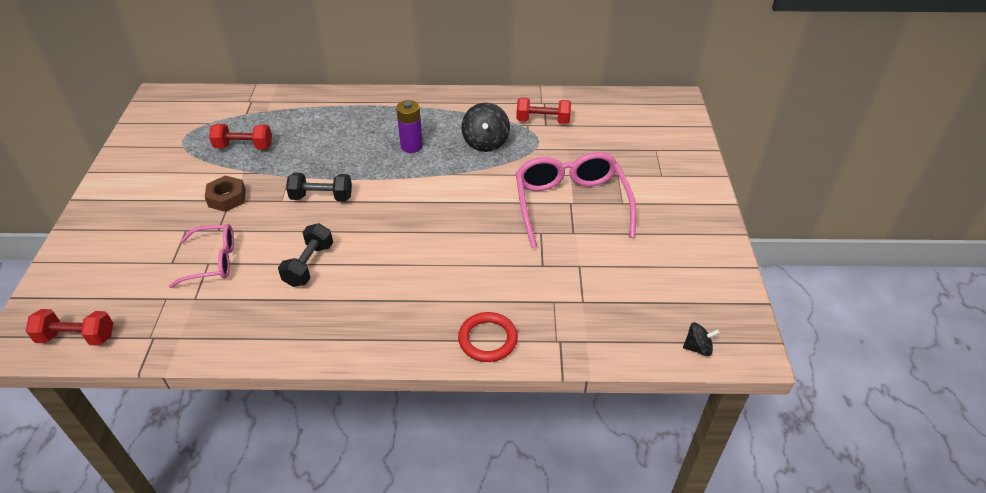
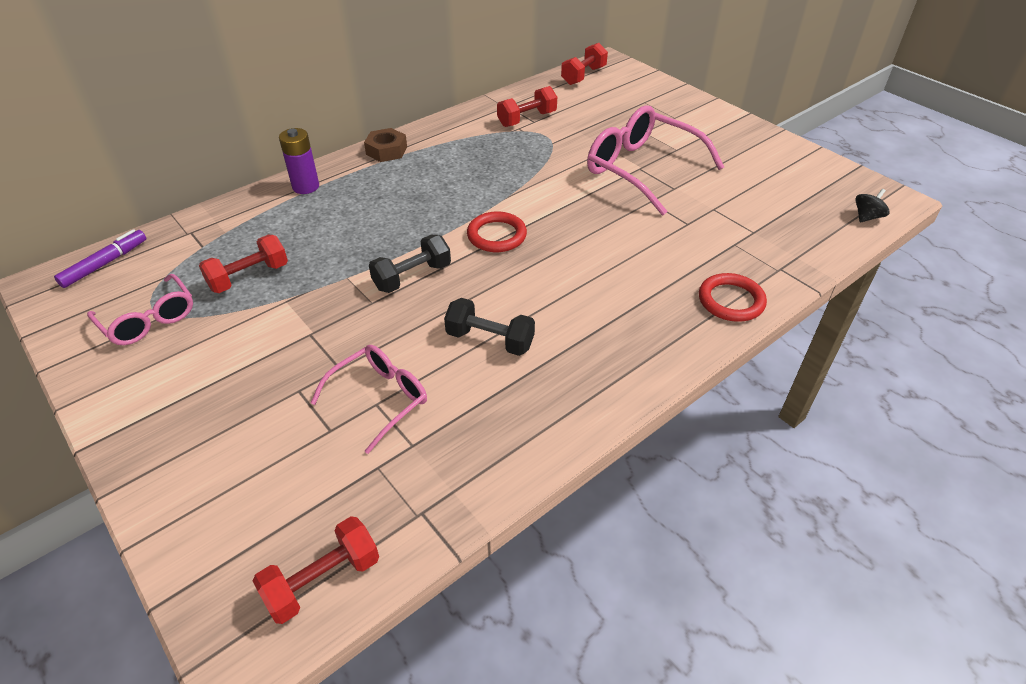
camera: 40 degrees left, 0 degrees up
brown nut [205,175,246,212] -> brown nut moved to [364,128,407,162]
black dumbbell [278,223,333,287] -> black dumbbell turned 45 degrees counterclockwise [444,298,535,356]
purple battery [396,100,423,153] -> purple battery moved to [279,128,319,194]
black spinning top [461,103,510,152] -> none
none -> purple marker [54,229,146,288]
none -> pink glasses [87,274,193,345]
none -> red ring [467,212,527,252]
none -> red dumbbell [561,43,608,85]

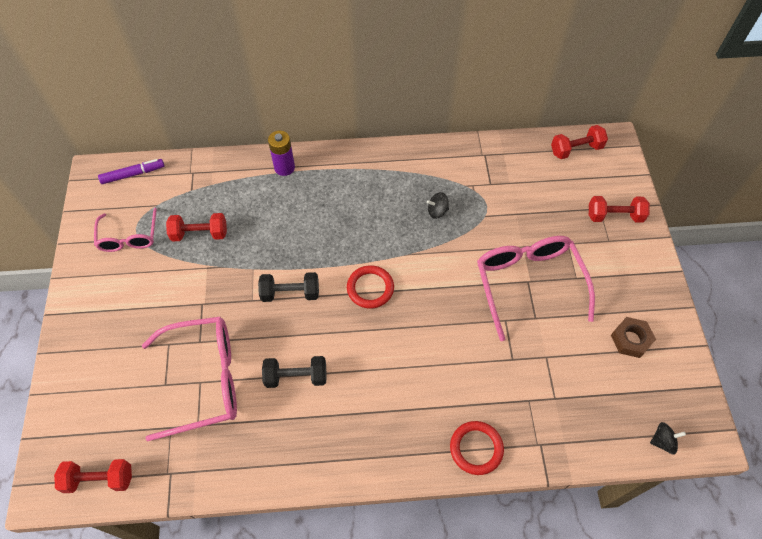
camera: 35 degrees right, 15 degrees up
pink glasses [311,345,427,454] -> pink glasses [142,317,237,441], size x1.69
brown nut [364,128,407,162] -> brown nut moved to [611,317,656,358]
black dumbbell [444,298,535,356] -> black dumbbell turned 60 degrees counterclockwise [262,356,327,388]
red dumbbell [497,86,557,127] -> red dumbbell moved to [589,196,650,223]
none -> black spinning top [427,192,449,219]

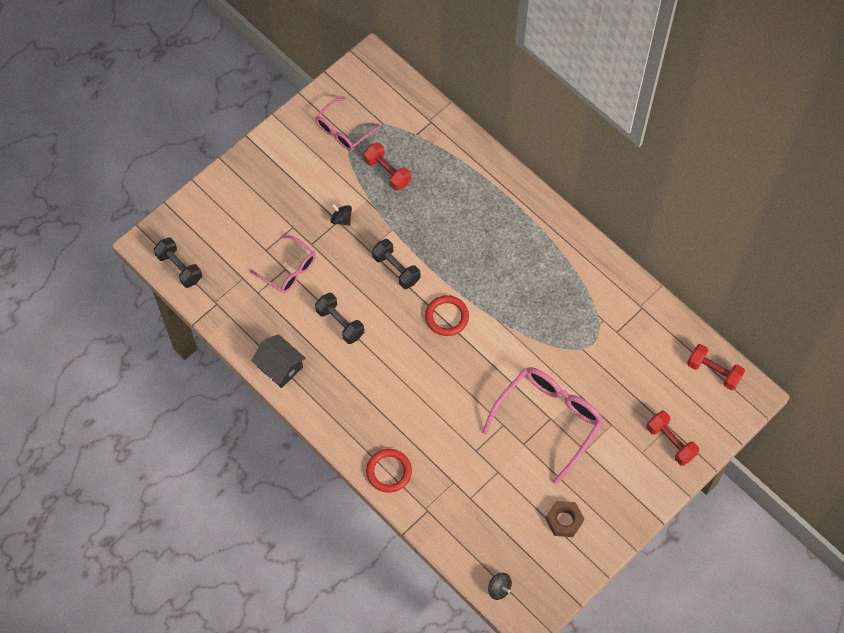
camera: 50 degrees right, 5 degrees up
red dumbbell [54,459,132,493] -> black dumbbell [154,238,202,288]
purple marker [98,159,164,184] -> none
pink glasses [142,317,237,441] -> pink glasses [250,235,316,293], size x0.59
purple battery [268,131,295,176] -> none
black spinning top [427,192,449,219] -> black spinning top moved to [331,204,352,226]
none -> black house [251,334,306,388]

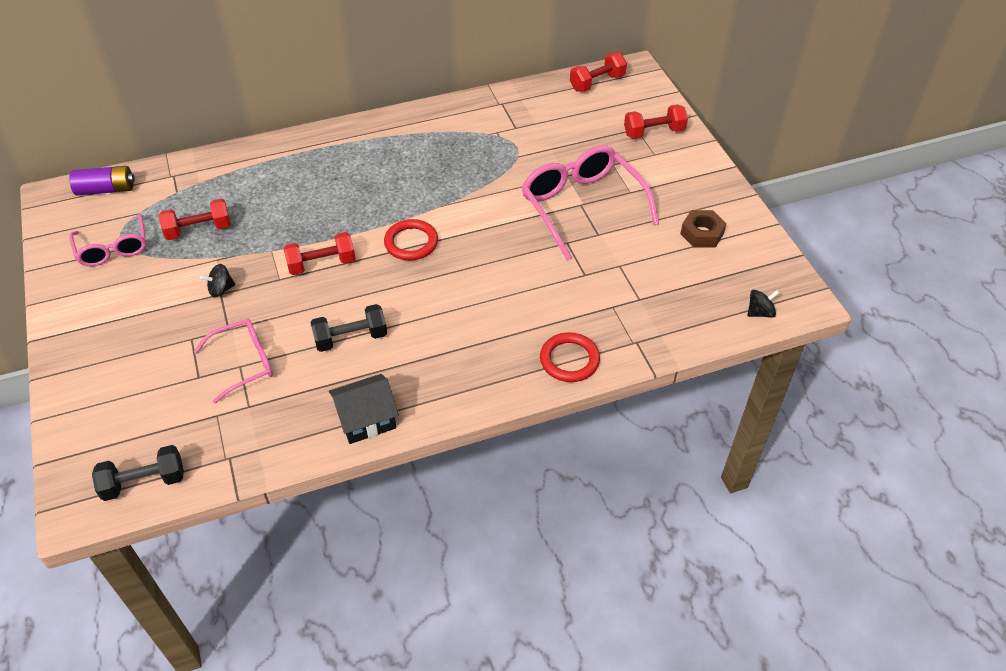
camera: 65 degrees left, 15 degrees down
black dumbbell [372,239,420,289] -> red dumbbell [283,232,356,275]
none -> purple battery [69,166,135,196]

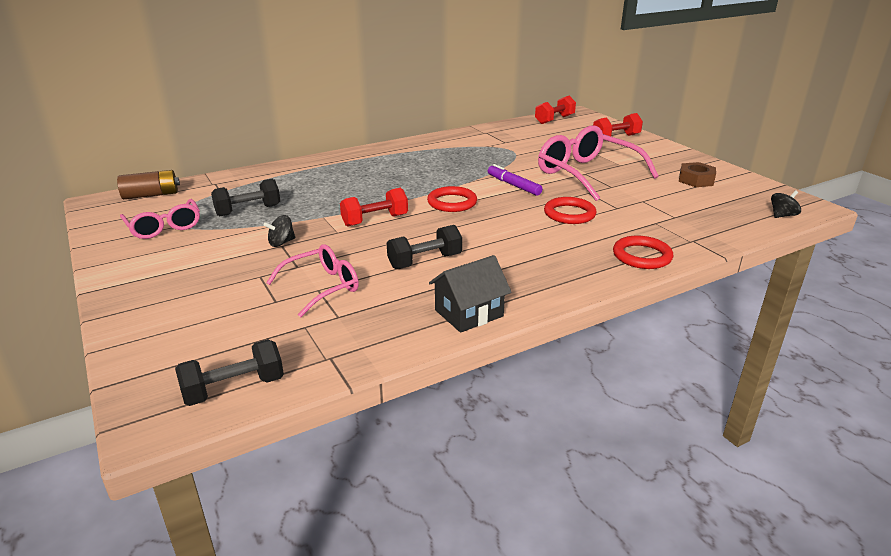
camera: 10 degrees left, 20 degrees down
purple battery [69,166,135,196] -> brown battery [117,170,180,199]
red dumbbell [159,199,231,240] -> black dumbbell [211,179,280,216]
none -> purple marker [488,164,543,196]
none -> red ring [544,197,597,224]

